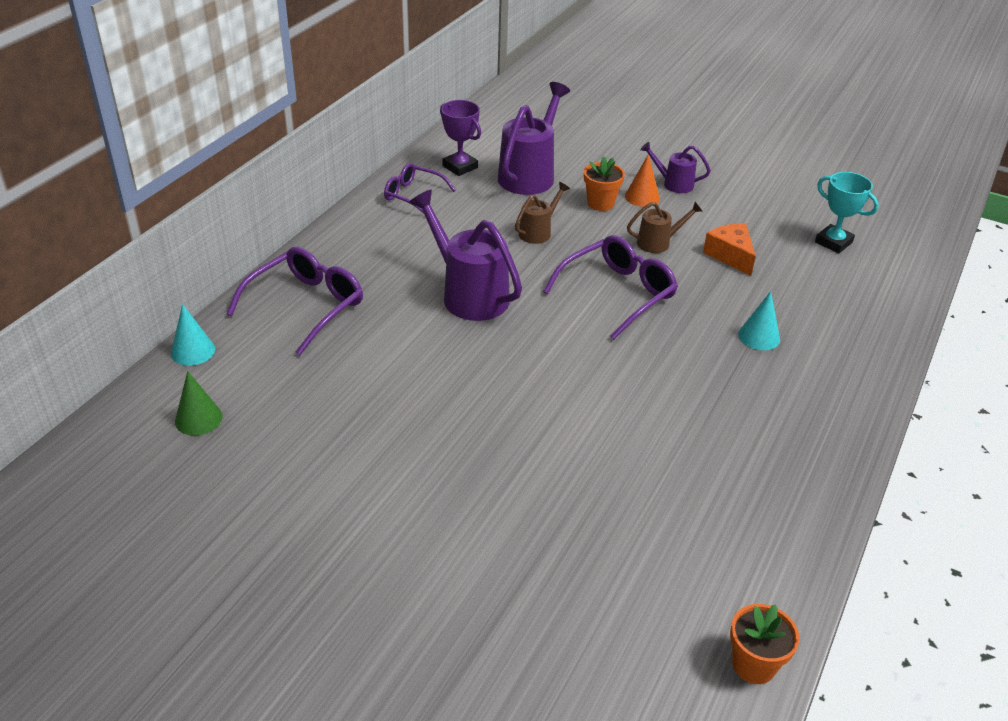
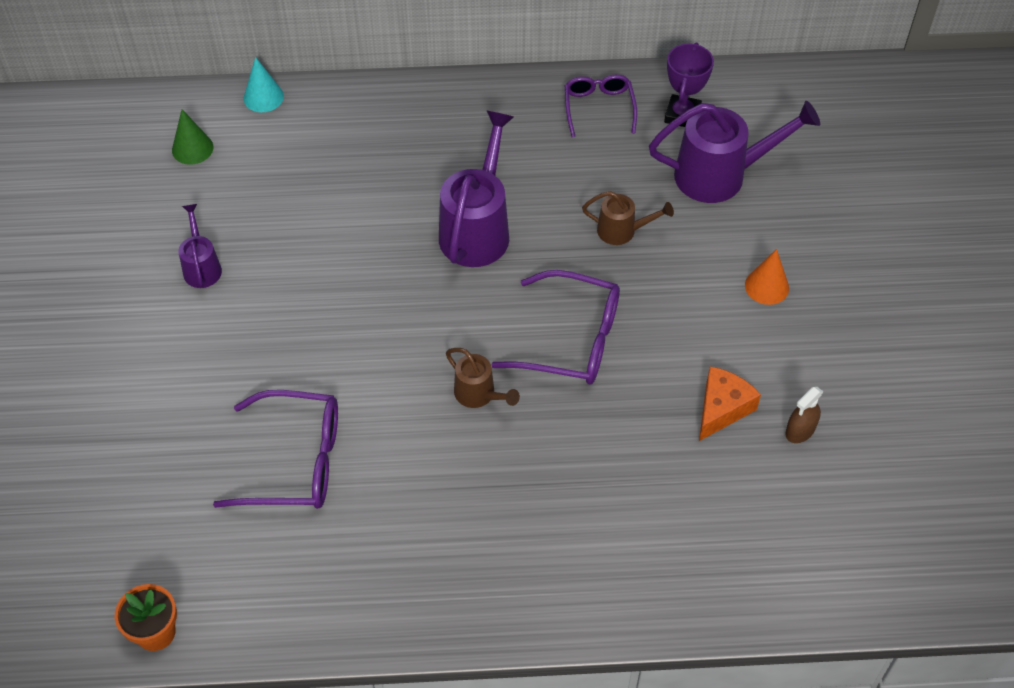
camera: 60 degrees right, 15 degrees up
purple glasses [227,247,363,355] -> purple glasses moved to [213,390,338,509]
orange flower pot [584,157,625,211] -> none
brown watering can [627,202,703,253] -> brown watering can moved to [446,348,520,408]
purple watering can [640,142,711,193] -> purple watering can moved to [178,204,222,288]
turquoise cone [738,291,780,350] -> none
turquoise trophy [815,172,879,253] -> none
none -> brown spray bottle [785,387,823,443]

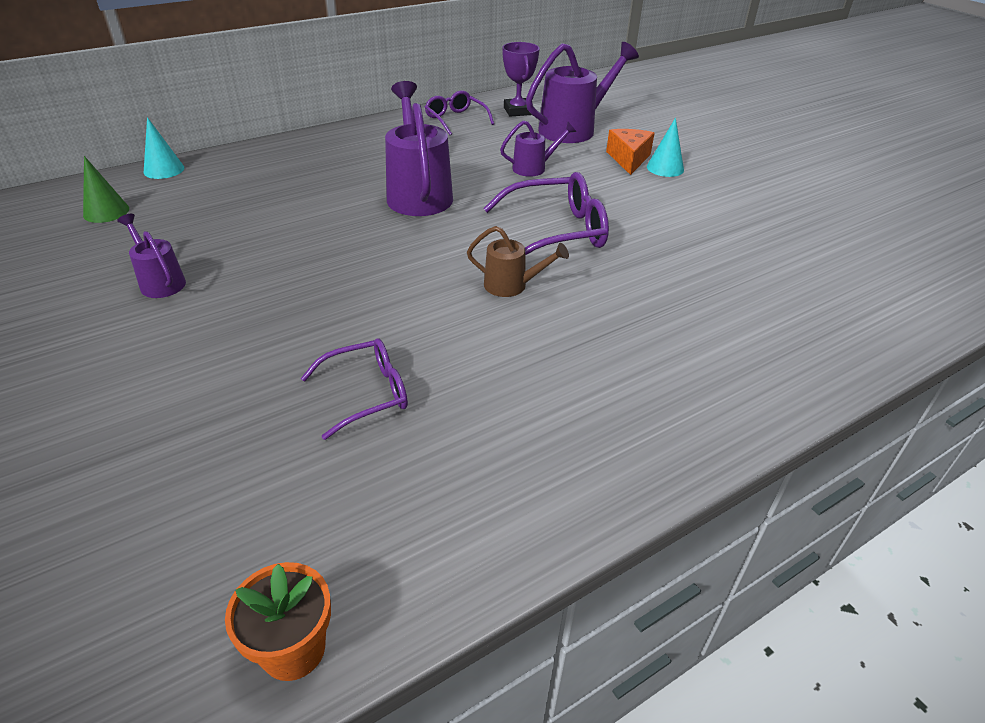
camera: 30 degrees left, 15 degrees down
purple glasses [213,390,338,509] -> purple glasses [301,338,408,440], size x0.64
brown watering can [582,191,674,245] -> purple watering can [500,121,576,177]
orange cheese [699,366,761,441] -> orange cheese moved to [606,129,655,175]
orange cone [745,249,789,305] -> turquoise cone [647,118,684,177]
brown spray bottle [785,387,823,443] -> none

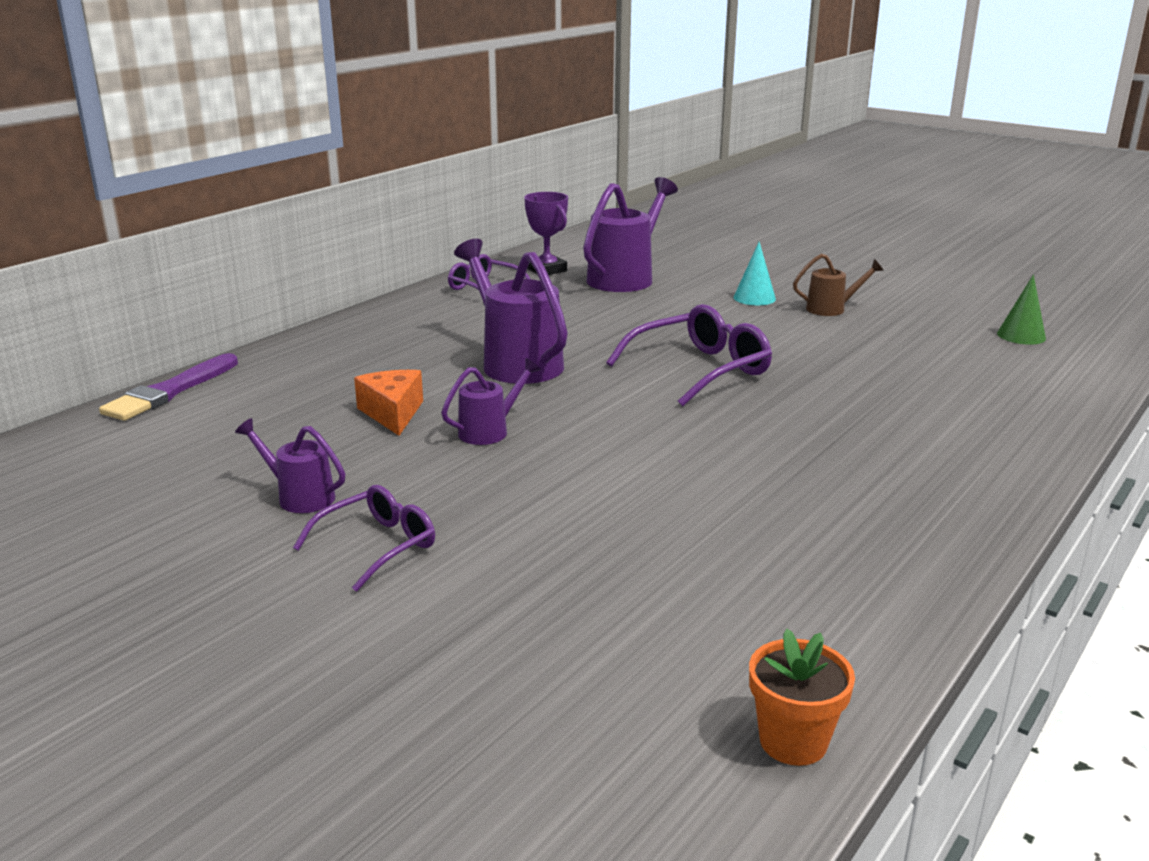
camera: 20 degrees left, 15 degrees down
green cone [83,156,129,223] -> green cone moved to [997,274,1046,345]
turquoise cone [144,117,184,179] -> purple brush [99,353,238,421]
purple glasses [301,338,408,440] -> purple glasses moved to [293,485,435,592]
brown watering can [467,226,569,297] -> brown watering can moved to [793,254,884,316]
purple watering can [500,121,576,177] -> purple watering can moved to [441,358,541,445]
orange cheese [606,129,655,175] -> orange cheese moved to [354,370,423,436]

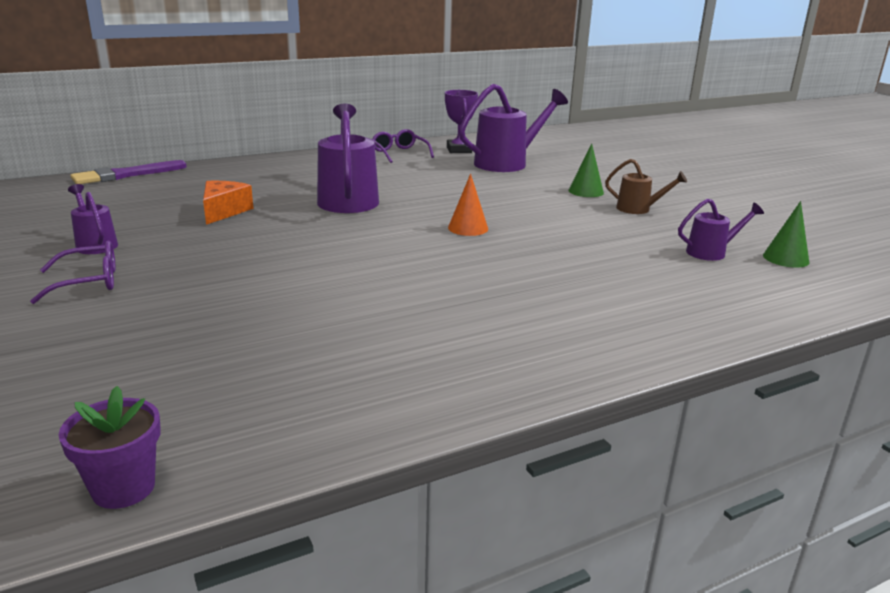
camera: 25 degrees right, 0 degrees up
purple watering can [441,358,541,445] -> purple watering can moved to [678,199,764,261]
purple glasses [607,304,772,407] -> orange cone [448,174,488,236]
turquoise cone [734,242,776,305] -> green cone [569,144,604,197]
orange flower pot [749,629,855,766] -> purple flower pot [59,386,161,509]

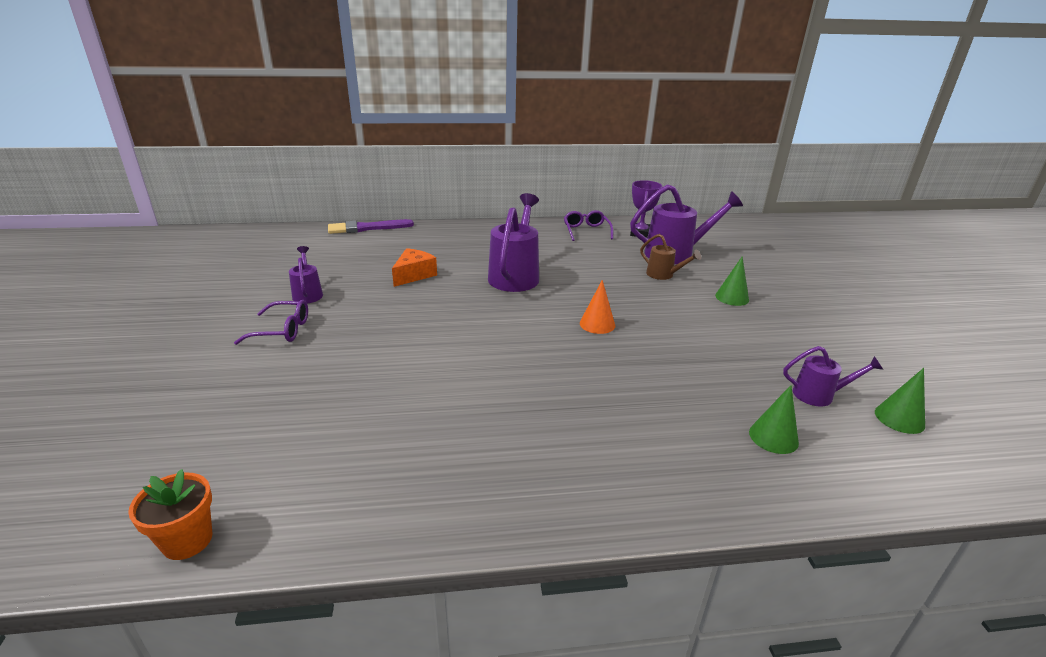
camera: 20 degrees right, 5 degrees up
purple flower pot [59,386,161,509] -> orange flower pot [128,469,212,560]
brown watering can [605,159,687,214] -> brown watering can moved to [640,234,701,280]
none -> green cone [749,385,799,454]

